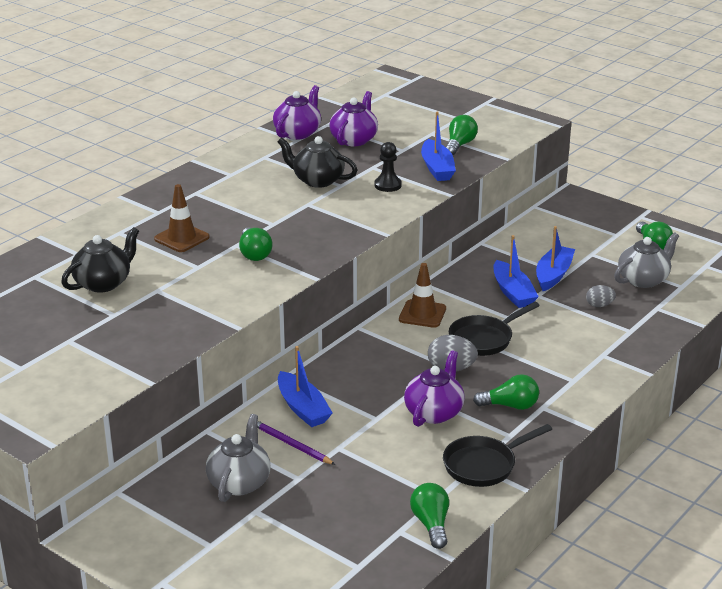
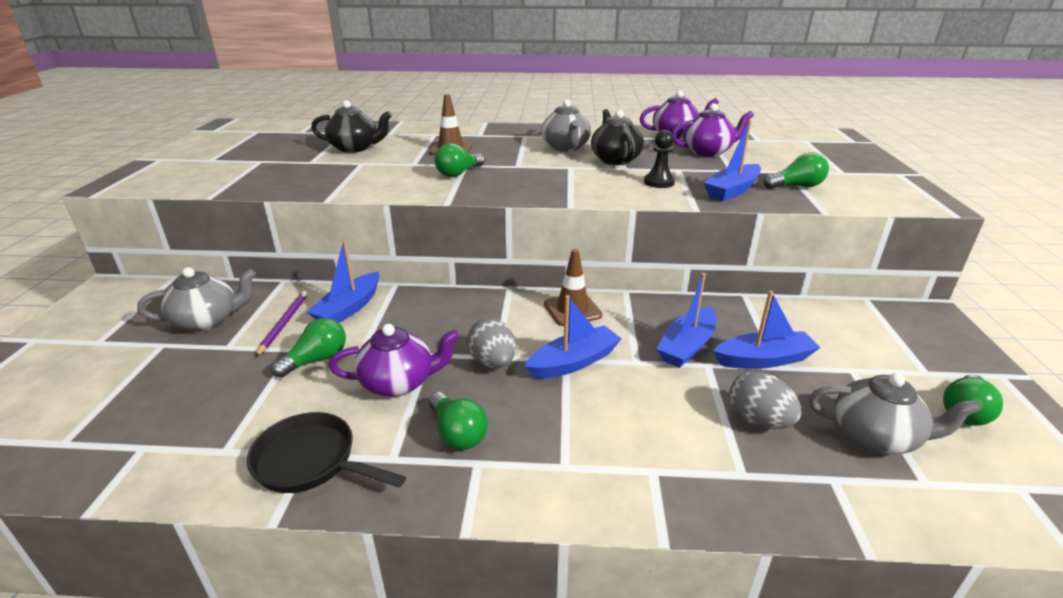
camera: 55 degrees right, 0 degrees up
green light bulb [410,483,449,549] -> green light bulb moved to [271,318,346,378]
black pan [449,302,540,356] -> blue boat [525,295,622,379]
grey egg [586,285,616,307] -> grey egg [729,371,801,429], size x1.58
none -> grey teapot [542,99,591,152]

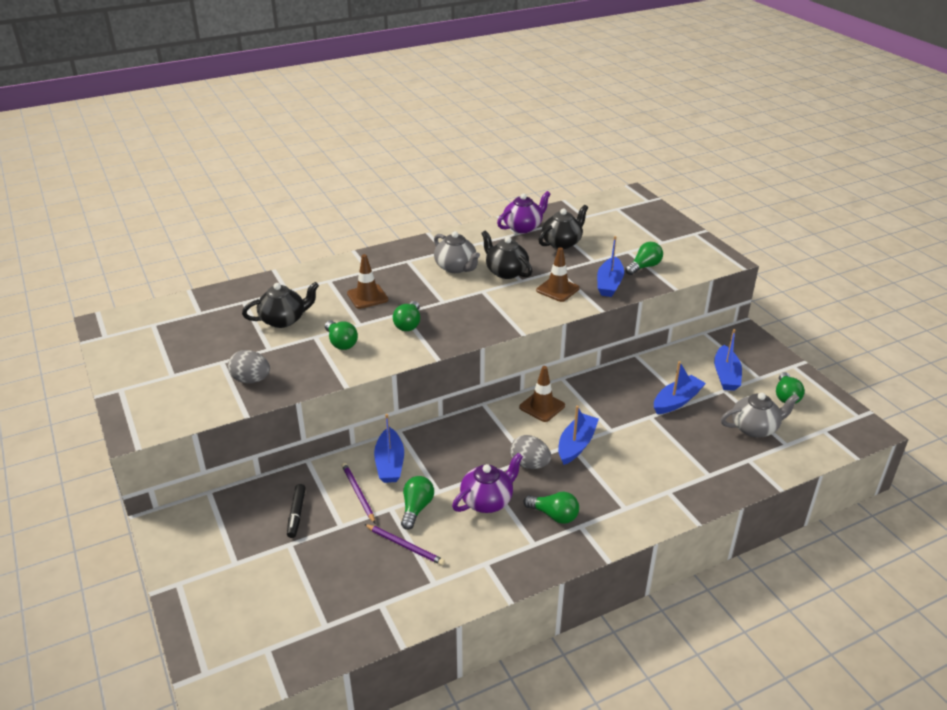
camera: 30 degrees left, 5 degrees up
grey teapot [137,267,256,331] -> black marker [287,484,306,538]
black pan [247,412,406,493] -> none
black pawn [644,130,675,188] -> brown traffic cone [536,247,580,302]
blue boat [657,273,716,368] -> blue boat moved to [714,329,742,391]
purple teapot [672,103,754,157] -> black teapot [539,205,588,249]
grey egg [729,371,801,429] -> grey egg moved to [228,350,270,383]
none -> green light bulb [325,320,358,350]
none -> purple pencil [364,524,445,565]

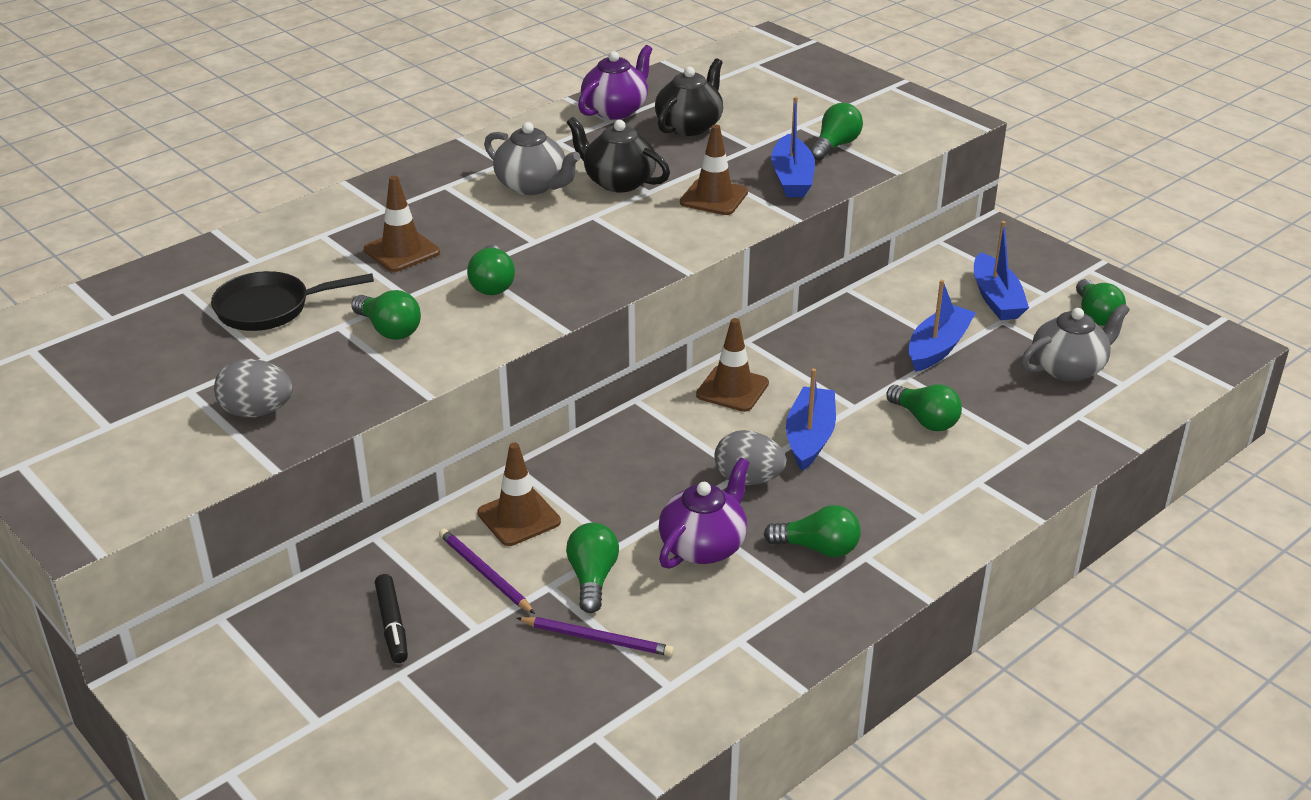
camera: 15 degrees left, 0 degrees up
black teapot [242,282,319,328] -> black pan [211,271,374,331]
blue boat [374,414,404,483] -> brown traffic cone [477,443,561,546]
none -> green light bulb [886,384,962,431]

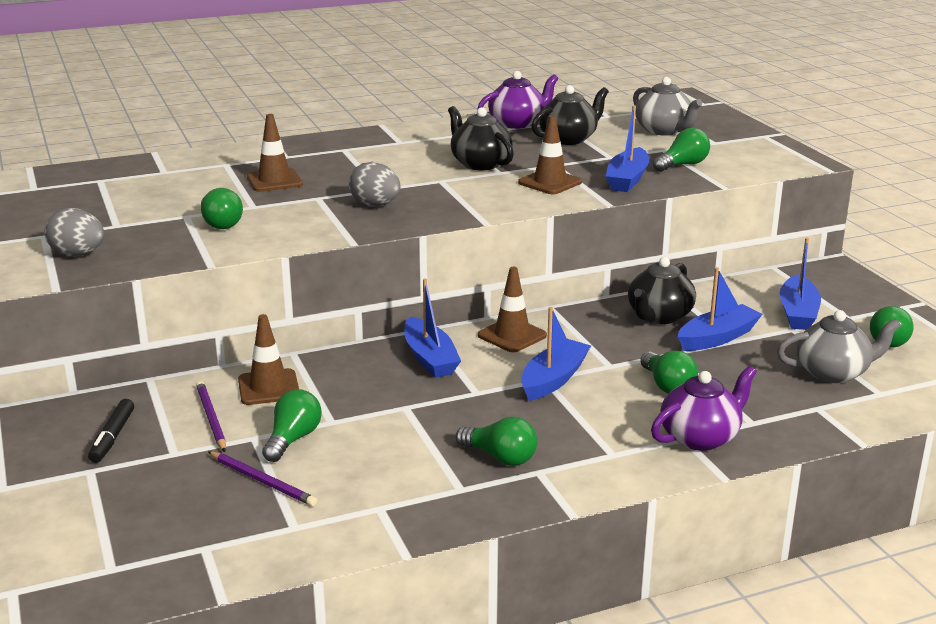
camera: 20 degrees right, 10 degrees down
black pan [211,271,374,331] -> none
green light bulb [467,245,515,295] -> none
grey teapot [484,122,580,195] -> grey teapot moved to [633,77,702,135]
purple teapot [659,458,750,569] -> purple teapot moved to [651,366,757,451]
grey egg [714,430,787,485] -> grey egg moved to [349,162,401,206]
none -> blue boat [404,279,461,378]
none -> black teapot [628,257,696,324]

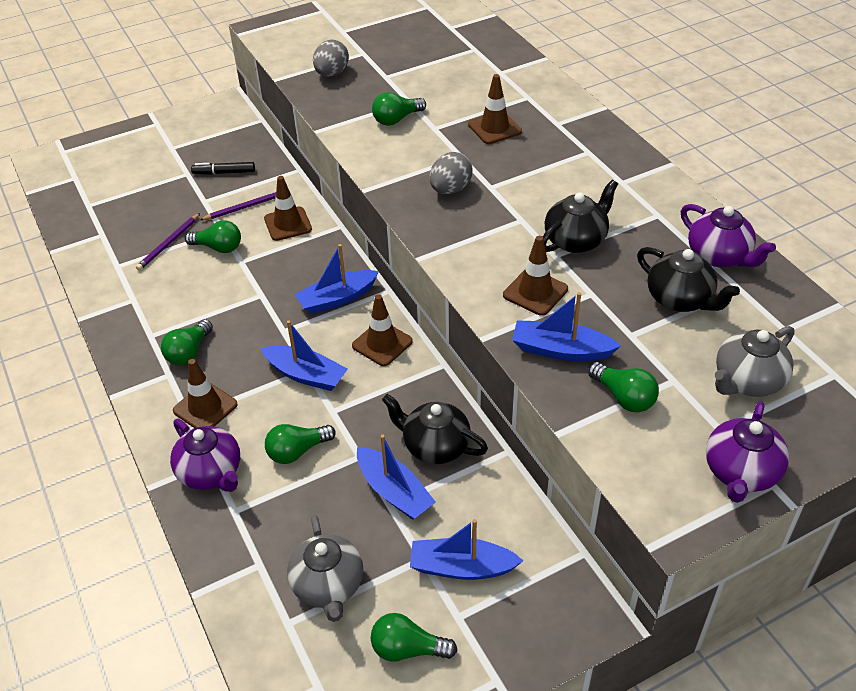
camera: 85 degrees right, 20 degrees up
none -> brown traffic cone [173,359,238,428]
none -> purple teapot [706,401,789,503]

